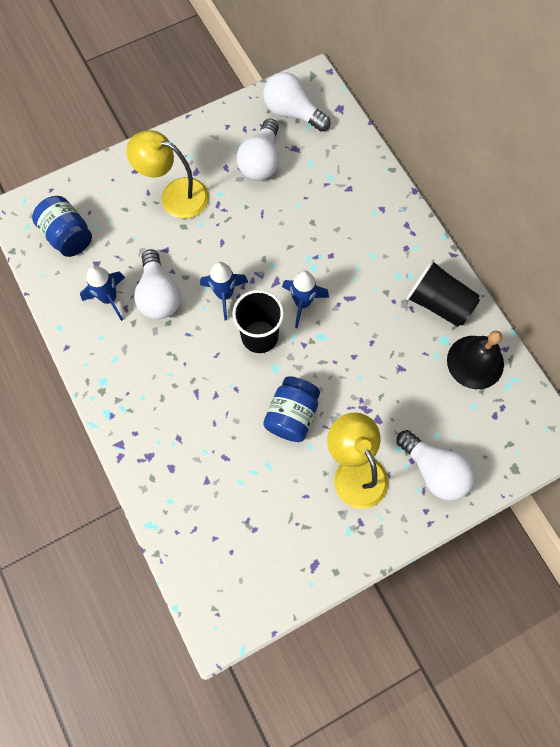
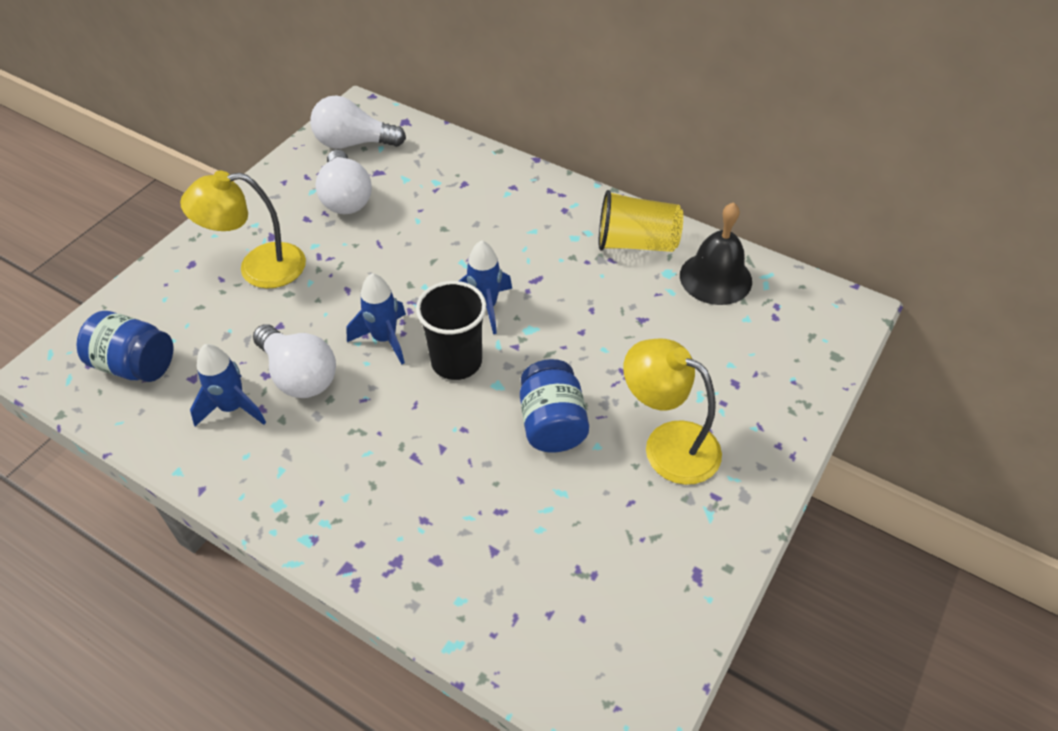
camera: 30 degrees left, 20 degrees down
white light bulb [396,430,475,501] -> none
black cup [406,259,480,327] -> yellow cup [599,190,683,252]

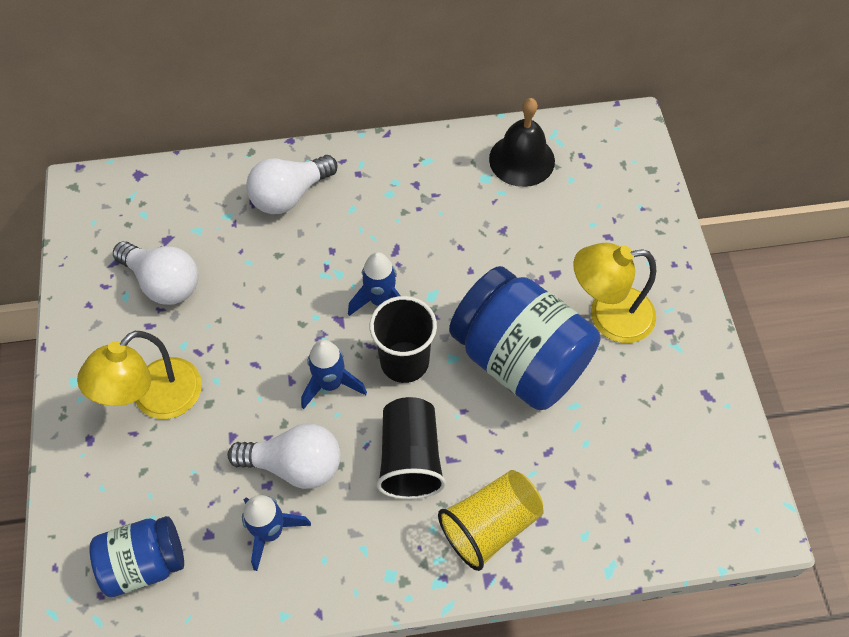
camera: 40 degrees left, 10 degrees up
white light bulb [310,95,406,149] -> white light bulb moved to [246,155,337,214]
blue jar [520,359,589,452] -> blue jar [449,266,600,410], size x1.75
yellow cup [599,190,683,252] -> yellow cup moved to [438,470,544,571]
none -> black cup [377,397,446,499]

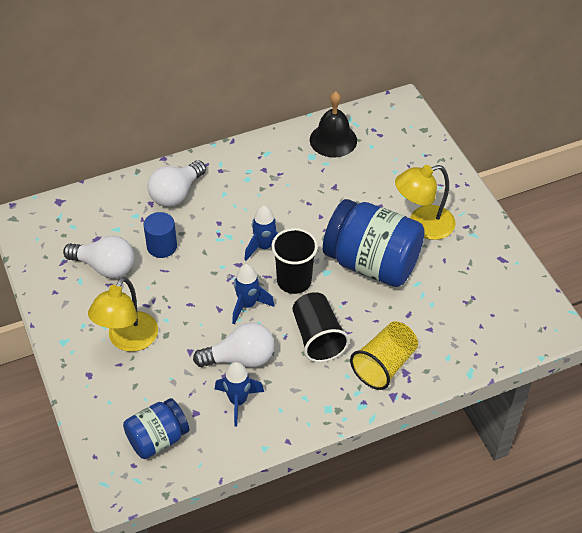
camera: 15 degrees left, 10 degrees down
none -> blue cylinder [143,212,177,258]

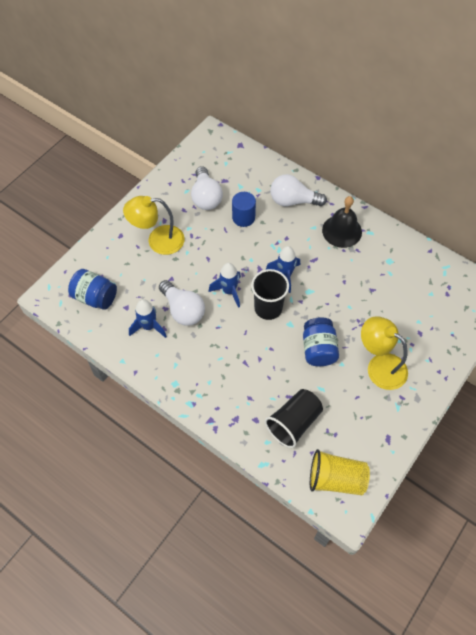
camera: 60 degrees right, 10 degrees up
black cup [293,292,349,362] -> black cup moved to [265,389,323,448]
black bell [310,91,357,158] -> black bell moved to [322,196,362,248]
blue jar [323,199,425,287] -> blue jar [303,317,339,366], size x0.57
yellow cup [350,321,418,390] -> yellow cup moved to [310,449,370,495]

